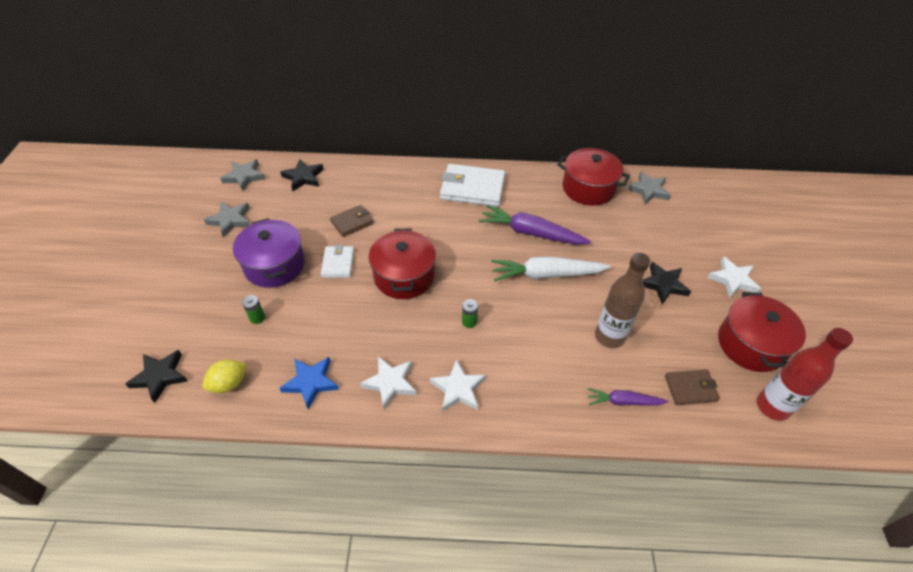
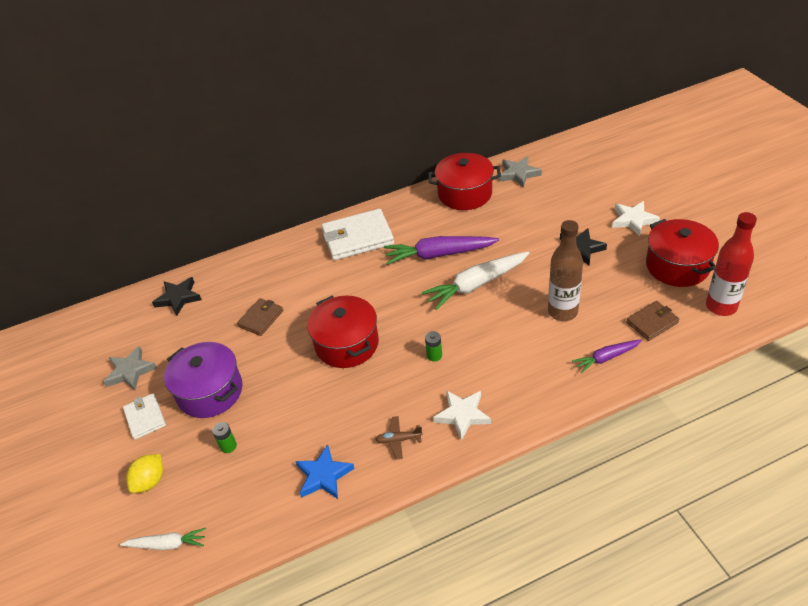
camera: 20 degrees left, 5 degrees down
black star [125,350,187,403] -> white carrot [120,528,206,550]
yellow lemon [202,359,247,393] -> yellow lemon moved to [126,454,163,493]
grey star [220,159,266,191] -> none
white wallet [321,245,354,278] -> white wallet moved to [123,393,166,440]
white star [360,356,416,409] -> brown plane [375,416,423,460]

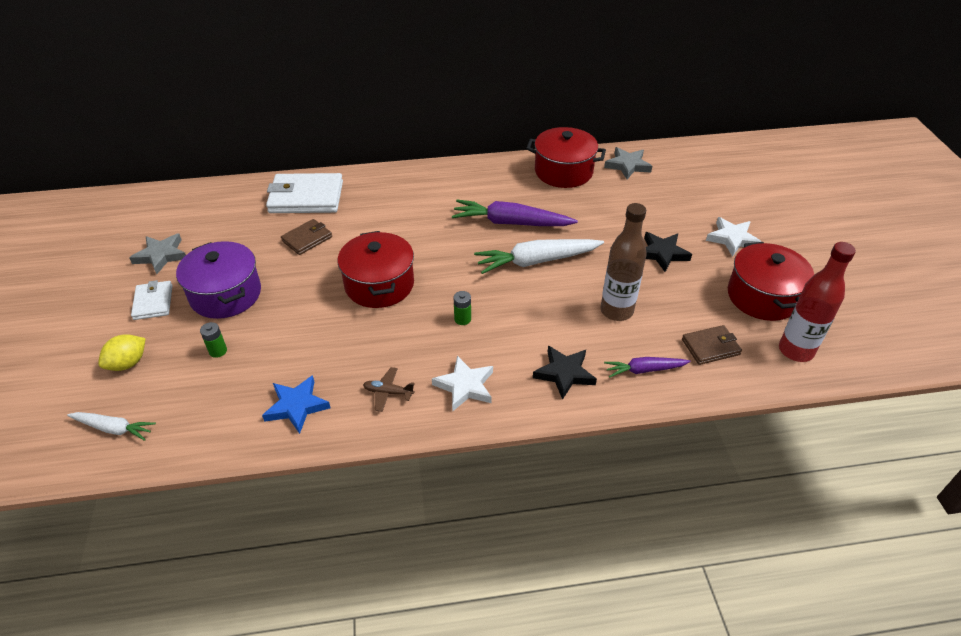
camera: 10 degrees right, 0 degrees up
black star [152,277,202,316] -> black star moved to [533,346,597,400]
white wallet [322,209,394,260] -> white wallet moved to [266,173,343,213]

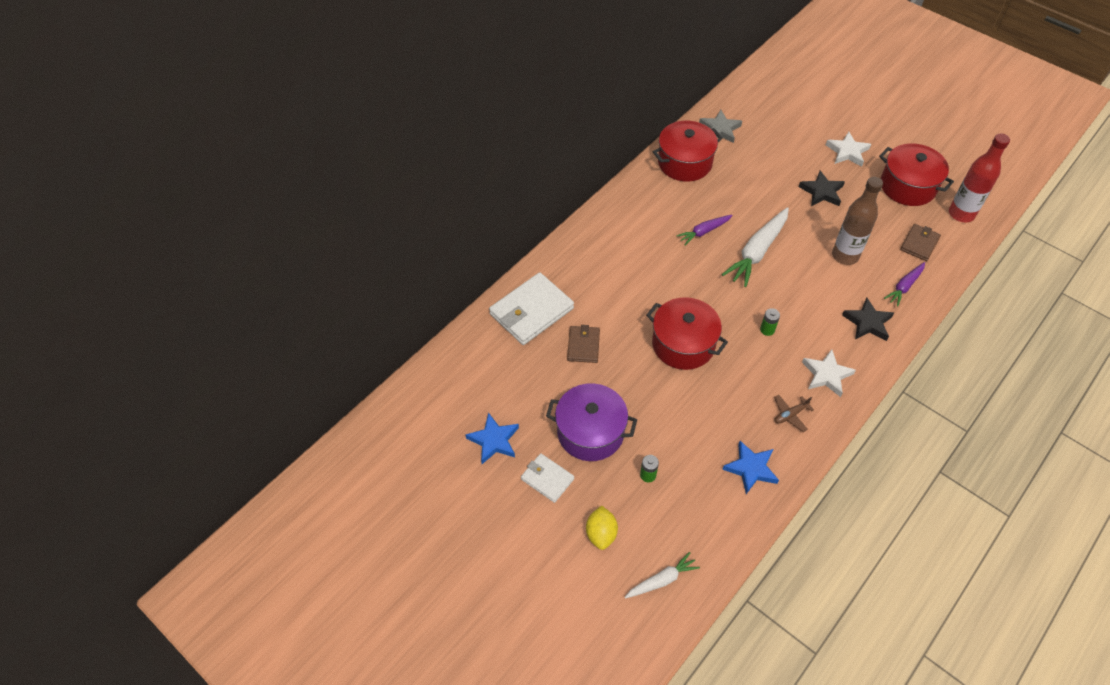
camera: 40 degrees left, 10 degrees up
grey star [129,233,186,274] -> blue star [466,412,519,464]
purple carrot [452,200,578,226] -> purple carrot [676,215,733,245], size x0.57

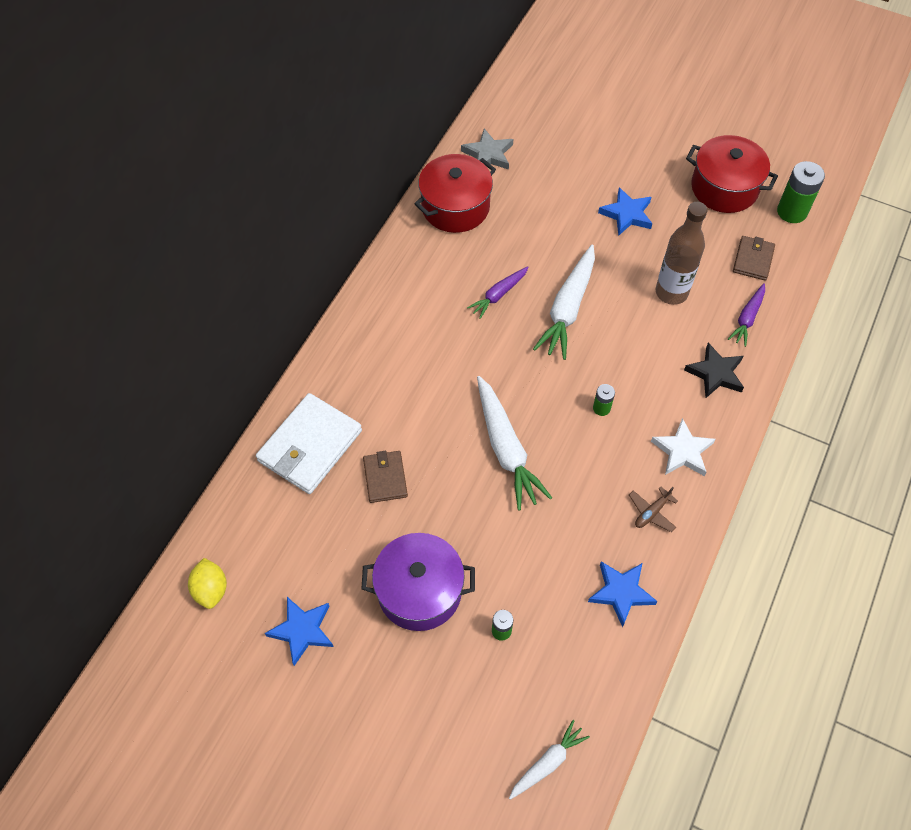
camera: 15 degrees left, 5 degrees up
white wallet [521,453,574,503] -> none
yellow lemon [586,506,618,550] -> yellow lemon moved to [188,558,227,609]
red pot [646,297,728,370] -> white carrot [477,376,552,510]
black star [799,171,845,206] -> blue star [598,187,653,236]
white star [826,132,871,166] -> none
red bottle [949,134,1010,222] -> green battery [777,161,825,223]

